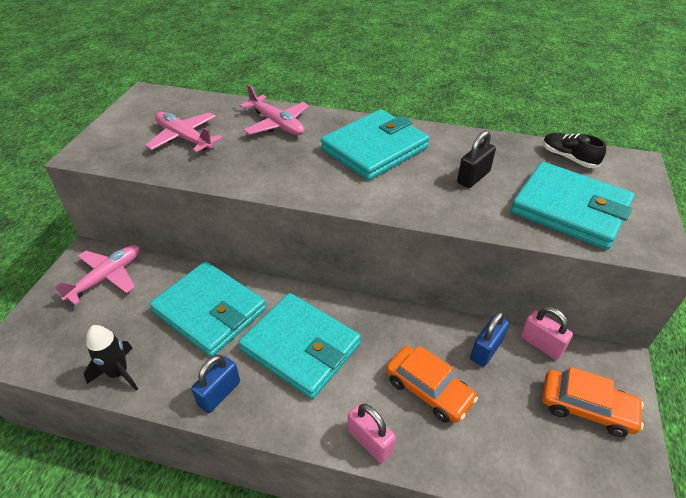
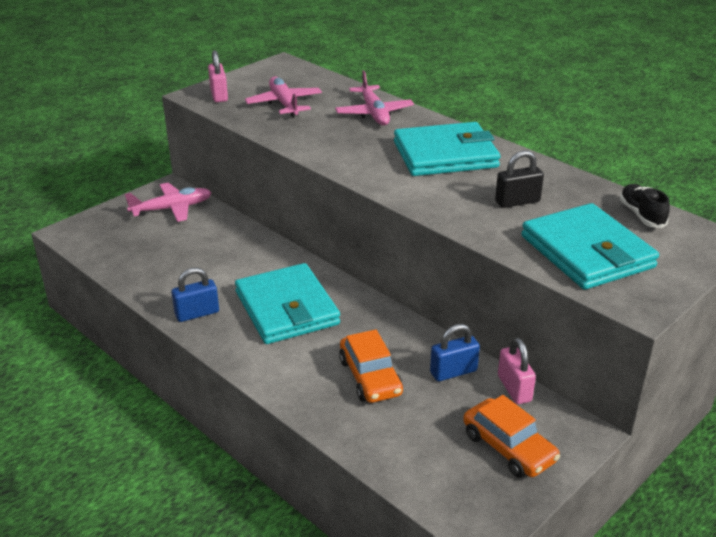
camera: 30 degrees right, 10 degrees down
black rocket [84,325,138,391] -> none
turquoise wallet [150,261,266,357] -> none
pink padlock [348,403,396,463] -> pink padlock moved to [208,50,228,102]

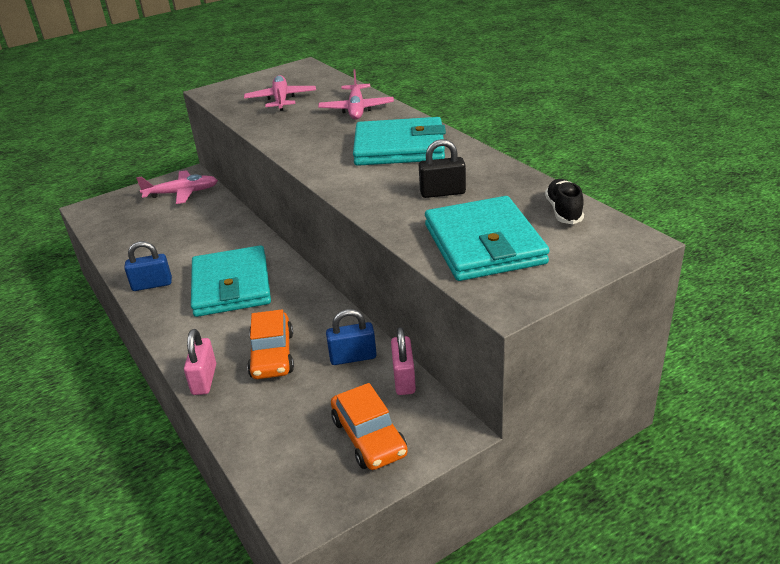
camera: 15 degrees right, 0 degrees up
pink padlock [208,50,228,102] -> pink padlock moved to [184,329,216,395]

